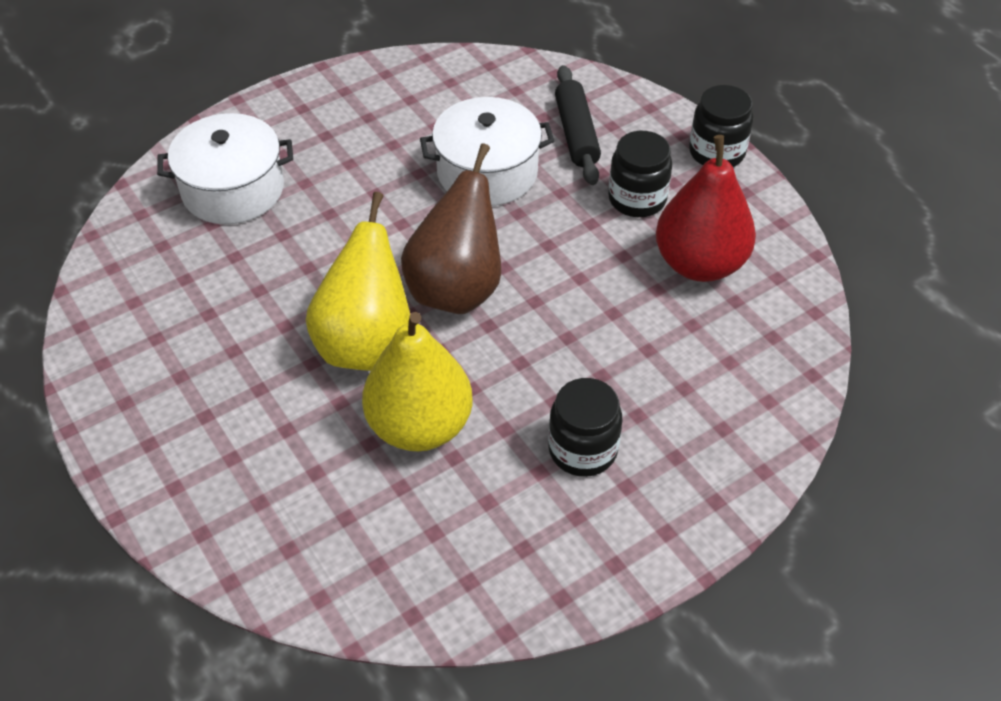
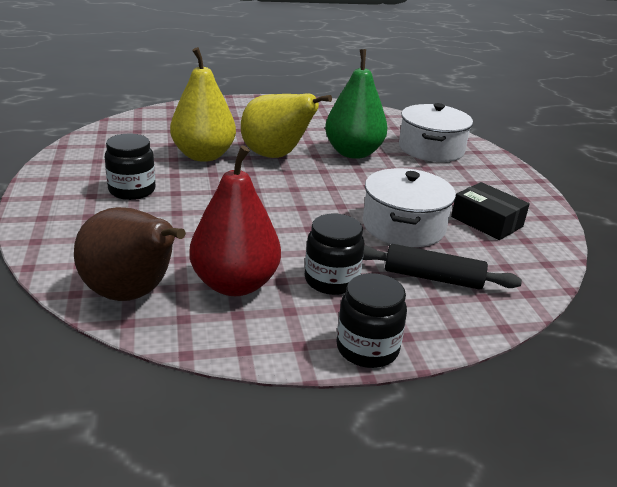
camera: 110 degrees right, 20 degrees down
brown pear [401,143,501,314] -> brown pear moved to [74,207,186,301]
none -> green pear [325,49,387,159]
none -> black box [451,182,530,240]

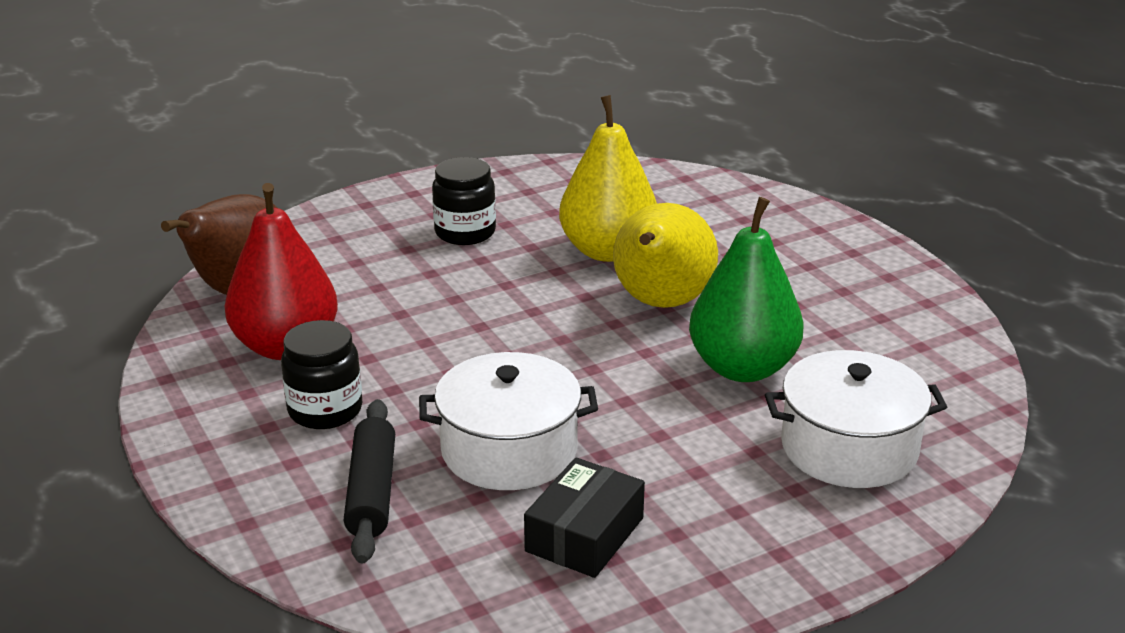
camera: 75 degrees right, 0 degrees up
black jar [336,273,407,368] -> none

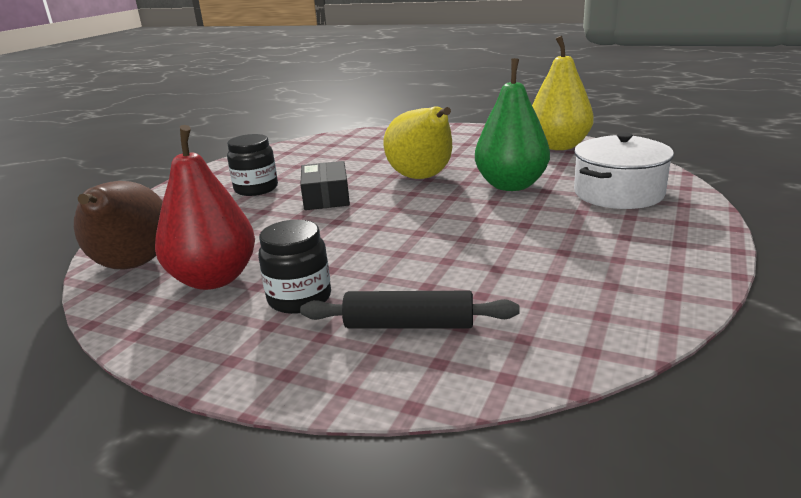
camera: 35 degrees left, 5 degrees down
black rolling pin [344,399,395,564] -> black rolling pin turned 45 degrees counterclockwise [300,291,520,329]
white pot [419,352,598,490] -> none
black box [524,457,645,578] -> black box moved to [300,161,350,210]
yellow pear [559,95,657,262] -> yellow pear moved to [532,36,594,150]

